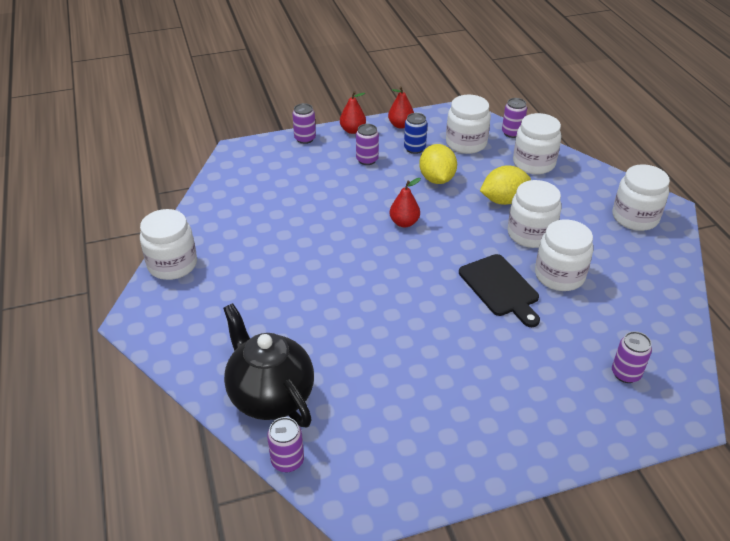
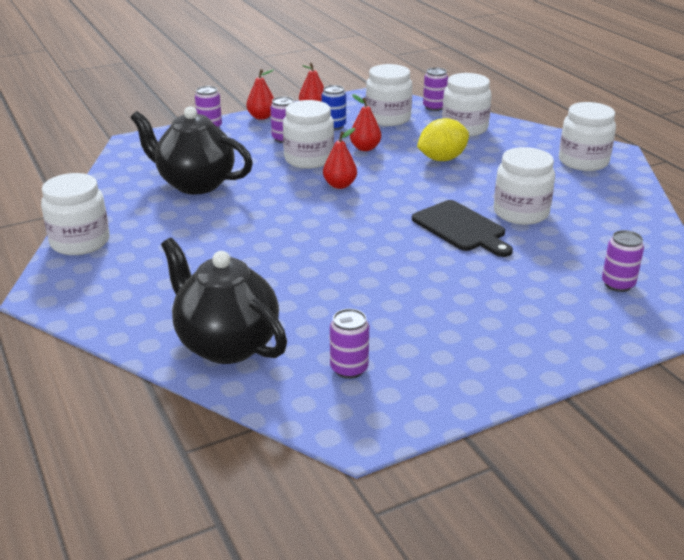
camera: 10 degrees left, 10 degrees down
purple can [267,417,304,472] -> purple can moved to [330,309,369,379]
yellow lemon [419,144,457,184] -> red pear [350,94,381,151]
white jar [508,180,561,248] -> white jar moved to [283,100,334,169]
none -> black teapot [130,106,253,195]

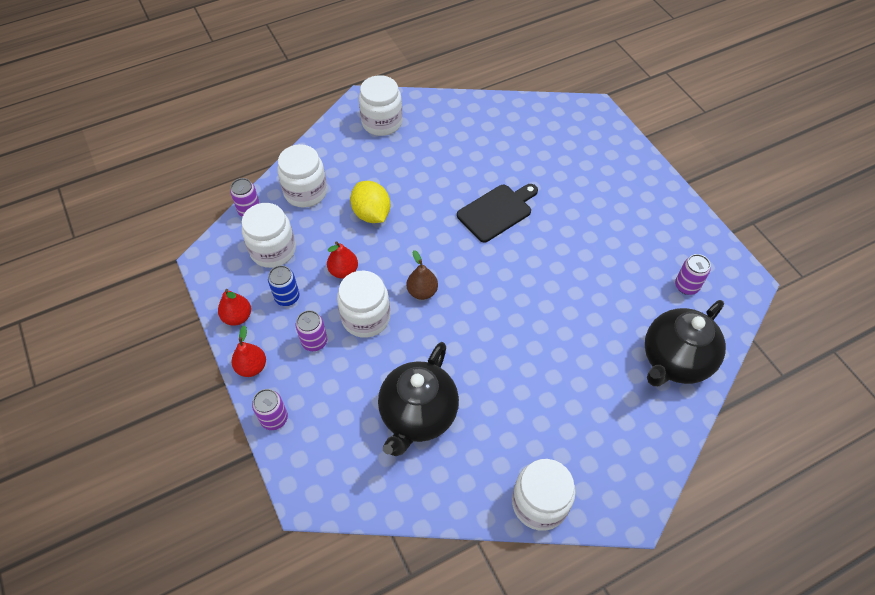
camera: 90 degrees left, 25 degrees up
red pear [323,128,357,189] -> brown pear [407,250,438,300]
white jar [494,147,555,225] -> none
purple can [602,230,644,292] -> none

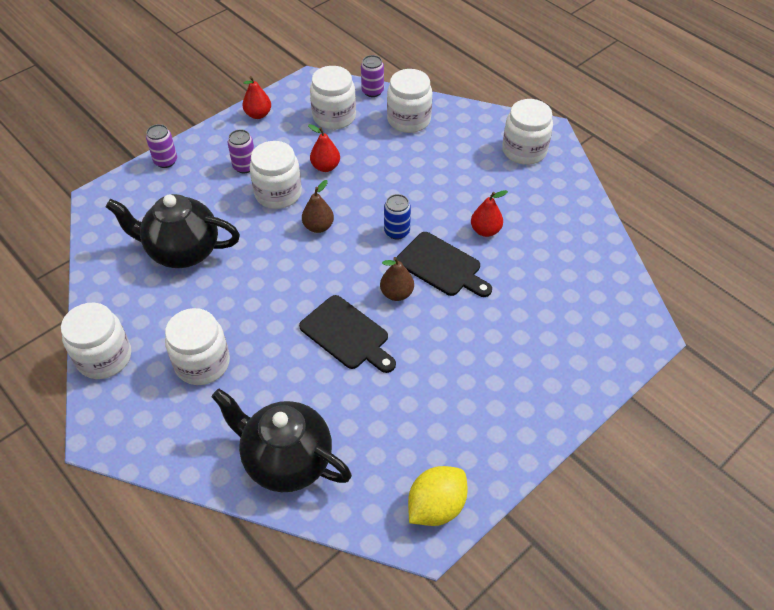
camera: 75 degrees right, 5 degrees down
red pear [232,325,266,377] -> red pear moved to [471,190,508,237]
blue can [268,265,300,306] -> blue can moved to [384,194,411,240]
yellow lemon [350,181,390,223] -> yellow lemon moved to [408,466,468,526]
purple can [675,254,711,295] -> none
none -> white jar [165,308,230,385]
none -> black cutting board [299,295,396,373]
none -> brown pear [380,257,414,301]

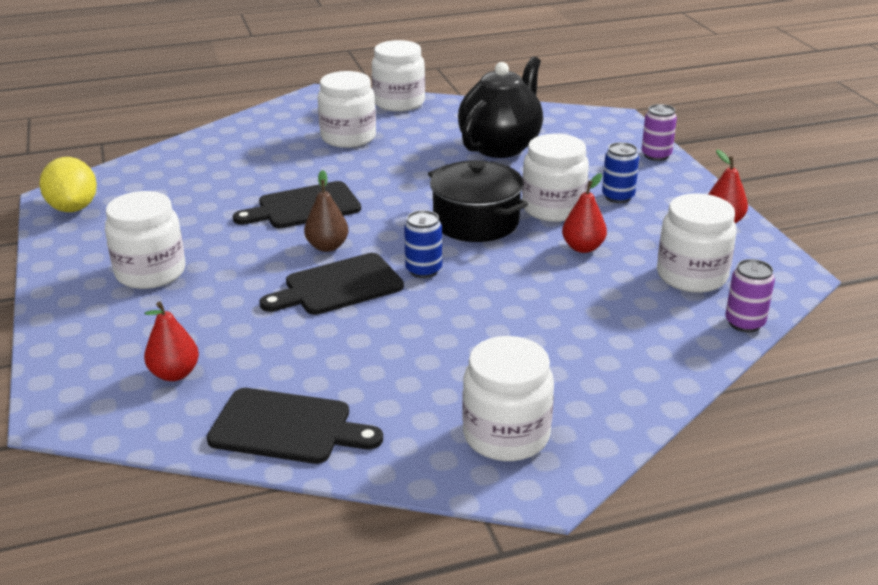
camera: 115 degrees right, 20 degrees down
black teapot [212,389,352,492] -> none
purple can [228,129,254,173] -> blue can [602,142,639,203]
brown pear [302,180,334,233] -> black pot [428,160,528,242]
white jar [387,69,432,133] -> white jar moved to [105,191,185,289]
red pear [471,190,508,237] -> red pear moved to [144,302,199,381]
none -> black cutting board [207,388,383,464]

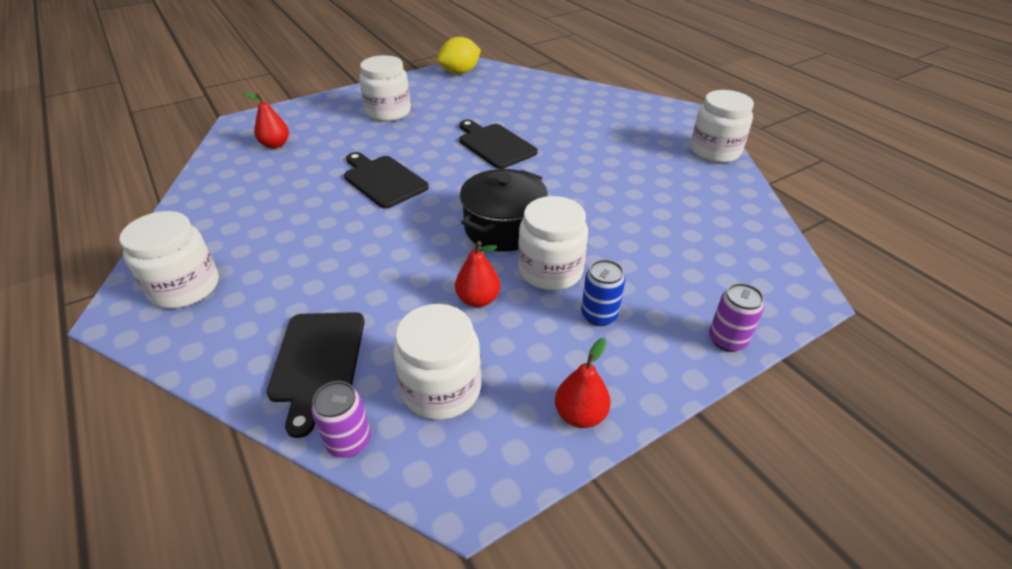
camera: 75 degrees right, 10 degrees up
black cutting board [207,388,383,464] -> black cutting board moved to [267,312,365,438]
brown pear [304,170,348,252] -> none
white jar [318,71,376,148] -> none
blue can [404,210,442,278] -> none
black teapot [458,57,543,158] -> none

